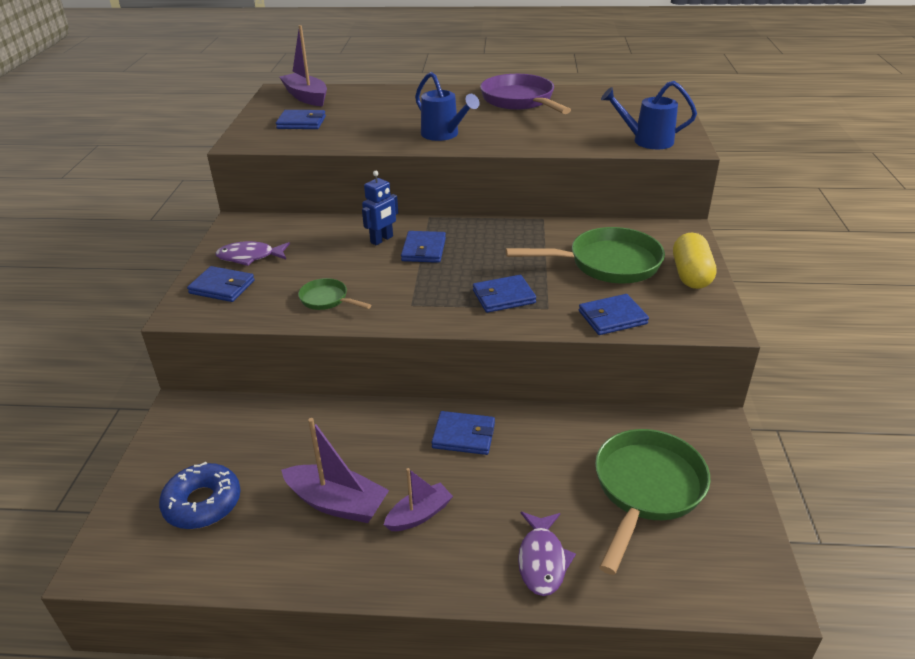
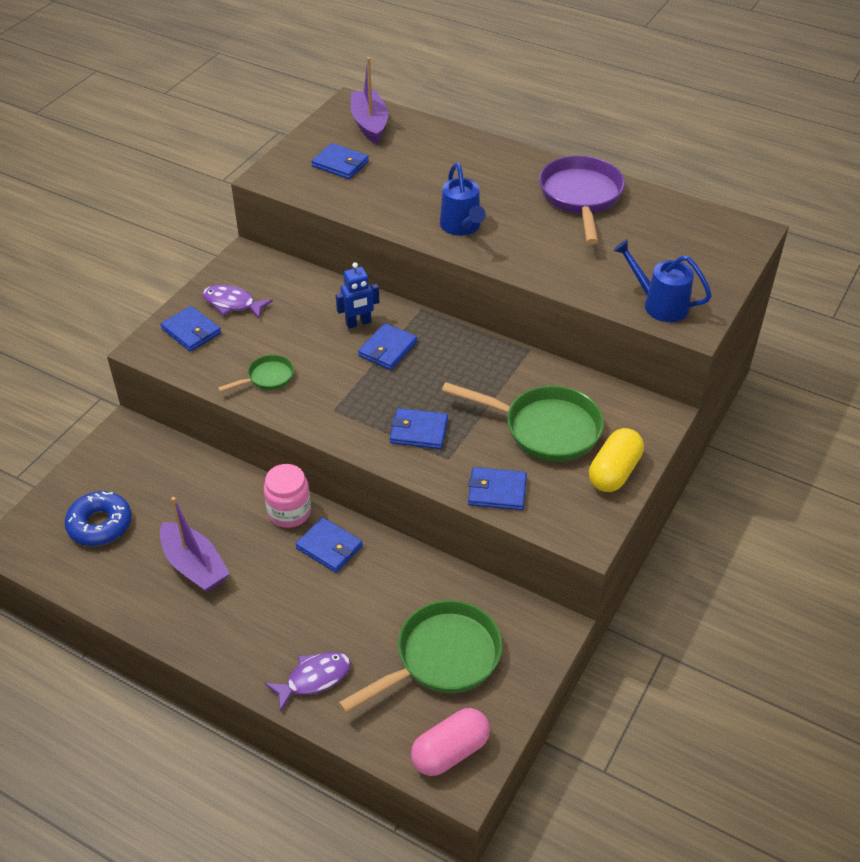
camera: 25 degrees right, 10 degrees up
green pan [298,278,371,310] -> green pan turned 90 degrees clockwise [218,355,294,392]
purple boat [384,468,453,531] -> none
purple fish [518,512,576,596] -> purple fish turned 150 degrees counterclockwise [265,652,351,712]
none -> pink jar [264,464,311,528]
none -> pink capsule [411,708,490,776]

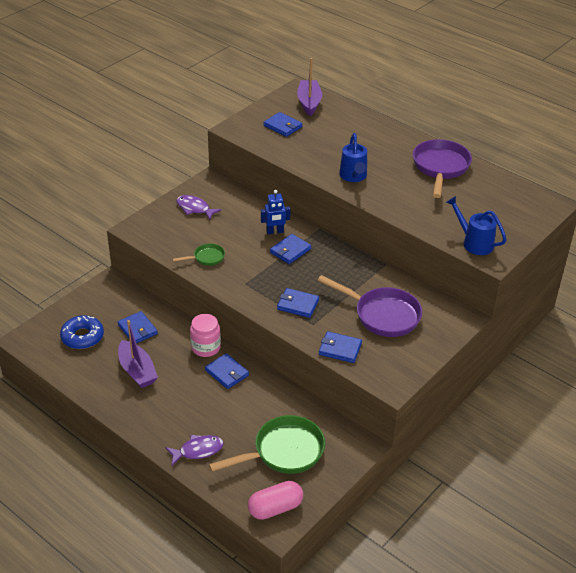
camera: 10 degrees right, 5 degrees down
blue wallet [161,306,221,352] -> blue wallet moved to [118,311,158,343]
green pan [442,382,604,462] -> purple pan [317,275,422,337]
yellow capsule [589,428,644,492] -> none

